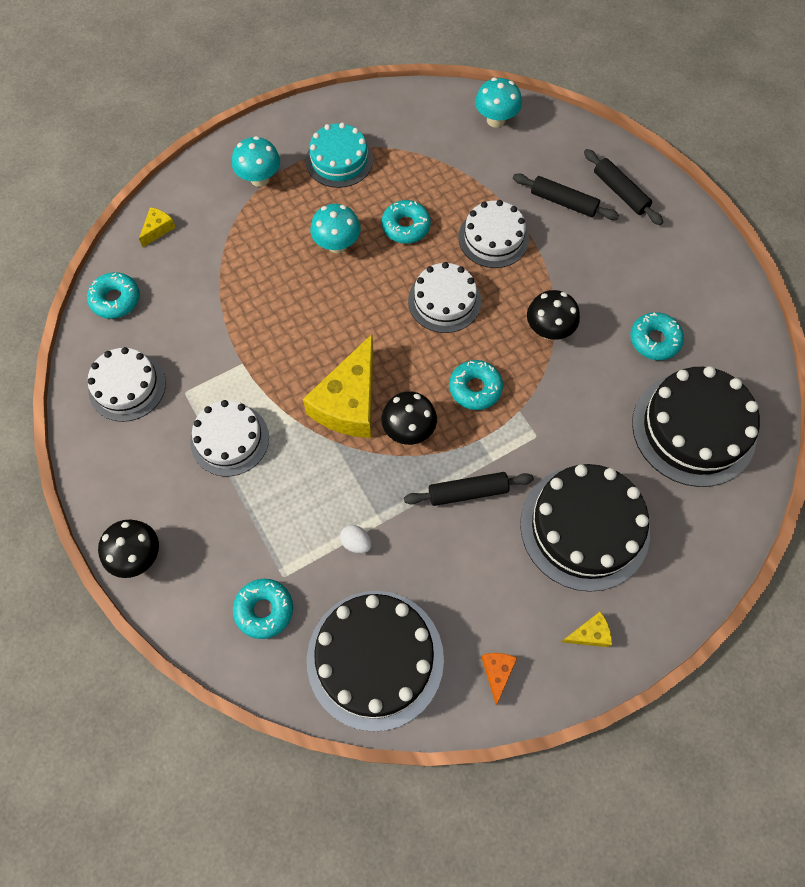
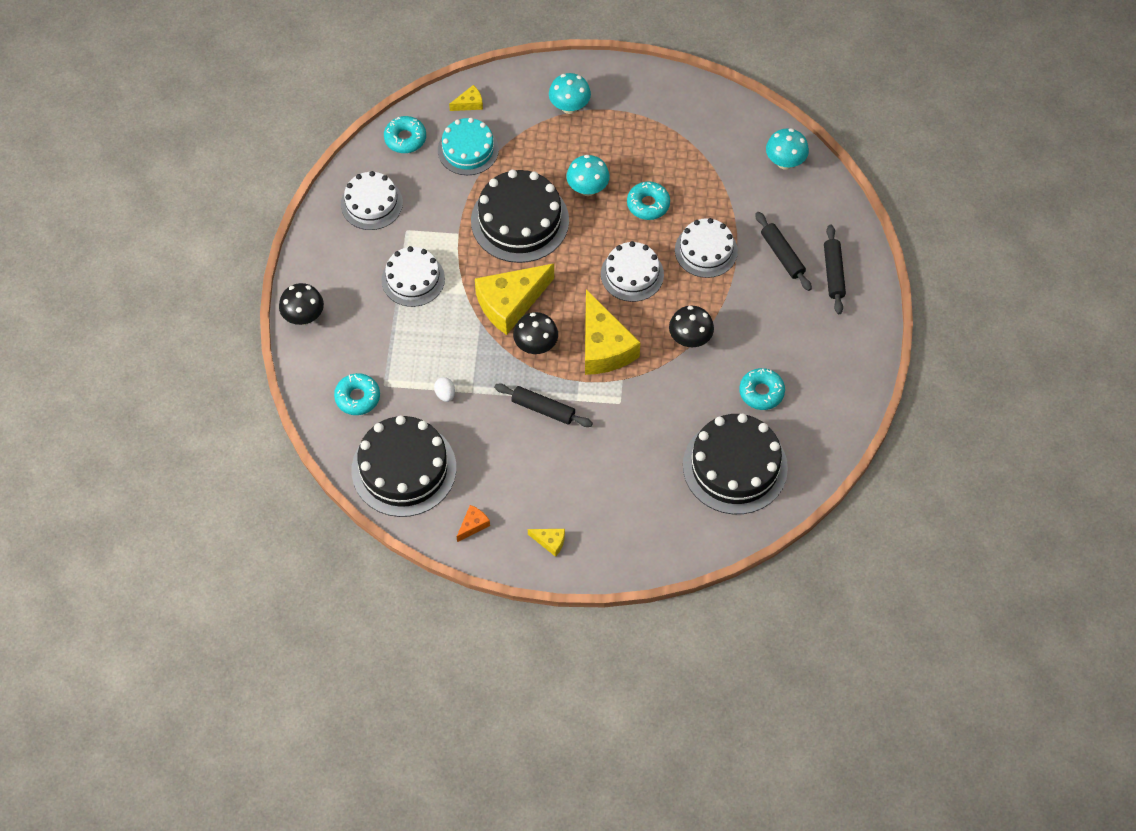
camera: 35 degrees right, 5 degrees down
turquoise cake [306,122,373,188] -> turquoise cake moved to [438,118,499,175]
turquoise donut [449,360,503,410] -> yellow cheese [585,289,640,375]
black cake [520,464,650,592] -> black cake moved to [471,170,569,263]

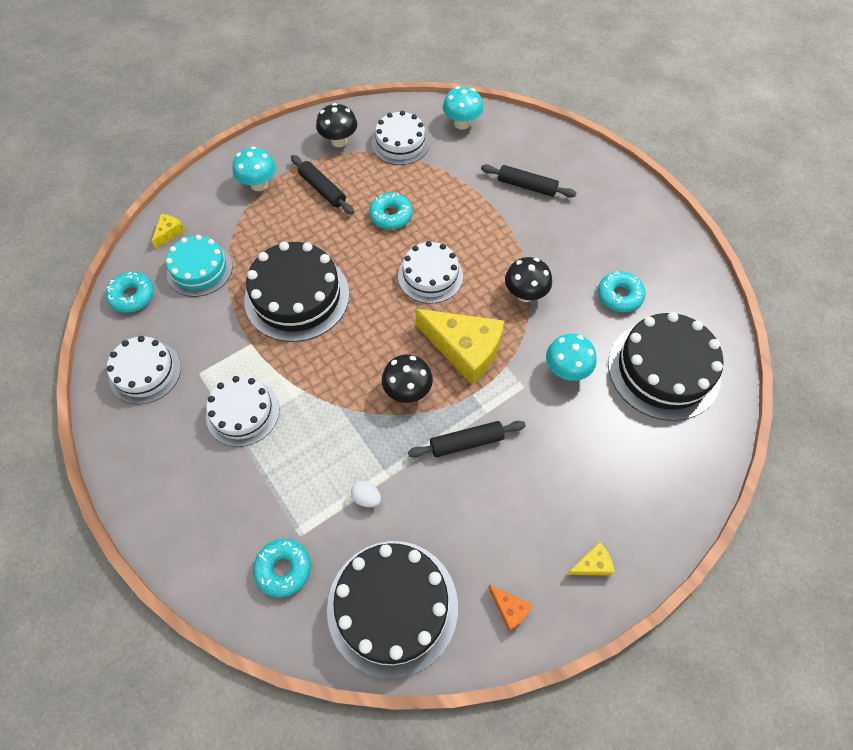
camera: 40 degrees left, 0 degrees up
black mushroom [279,283,324,325] -> black mushroom moved to [316,103,357,147]
orange cheese [457,505,490,542] -> orange cheese turned 135 degrees clockwise [488,585,532,631]
yellow cheese [475,263,554,335] -> none
turquoise mushroom [566,155,610,196] -> turquoise mushroom moved to [546,334,597,381]
white cake [675,218,738,278] -> white cake moved to [372,111,430,165]
black rolling pin [824,225,846,314] -> black rolling pin moved to [291,155,354,215]

